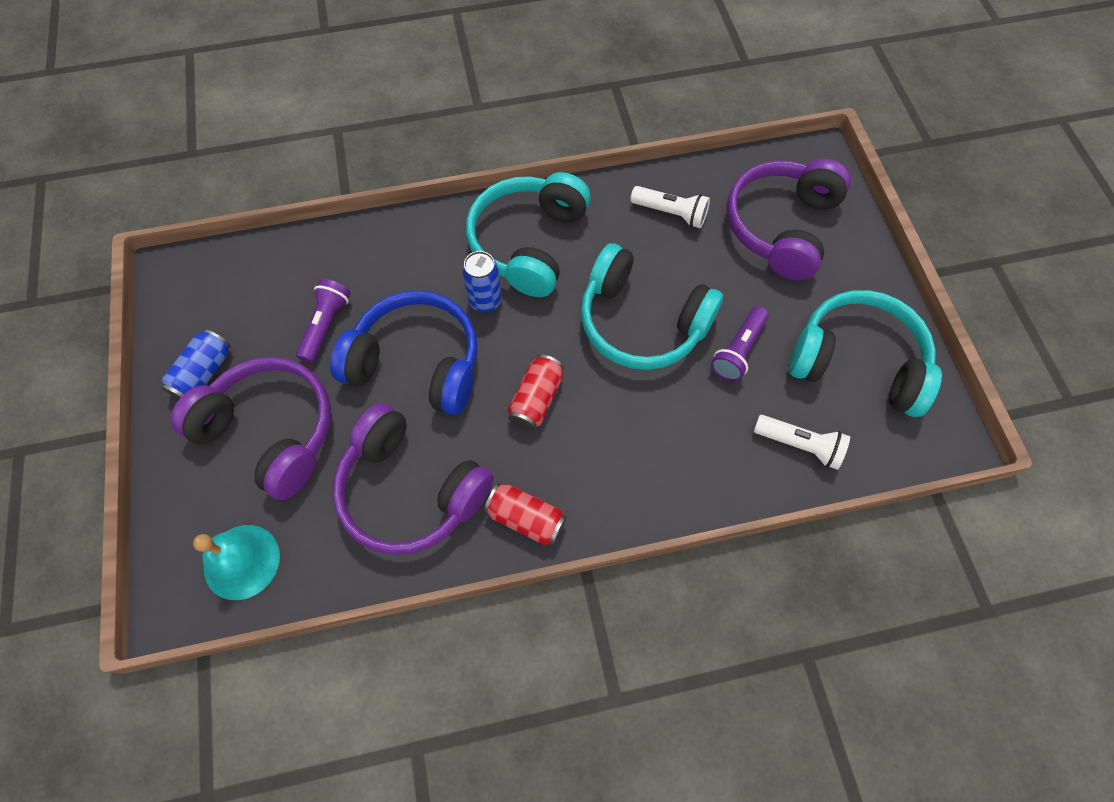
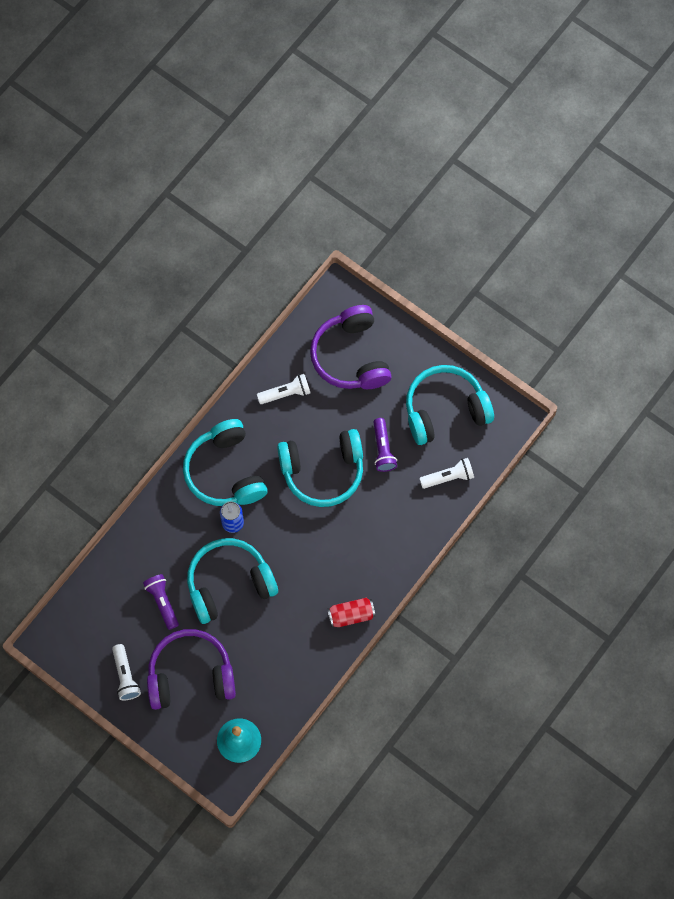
camera: 40 degrees left, 5 degrees up
blue can [161,329,231,399] -> white flashlight [112,644,141,701]
blue headphones [330,291,478,415] -> turquoise headphones [187,538,278,624]
purple headphones [332,403,493,555] -> none
red can [508,354,564,430] -> none

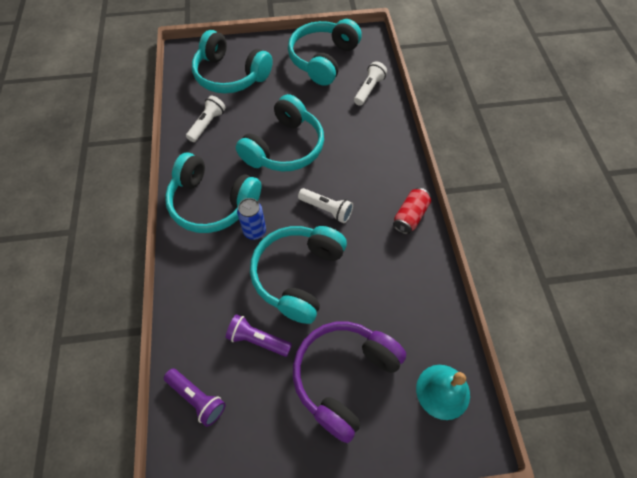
camera: 45 degrees left, 10 degrees down
white flashlight [112,644,141,701] -> white flashlight moved to [298,188,353,223]
purple headphones [310,305,392,389] -> turquoise headphones [192,30,273,93]
purple flashlight [373,418,397,472] -> purple flashlight moved to [164,368,226,427]

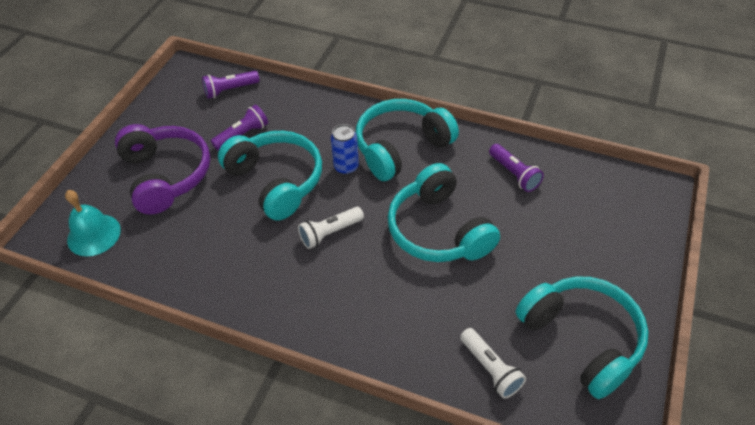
camera: 120 degrees right, 10 degrees down
white flashlight [186,95,226,142] -> purple flashlight [489,144,544,192]
turquoise headphones [192,30,273,93] -> none
red can [393,188,431,234] -> none

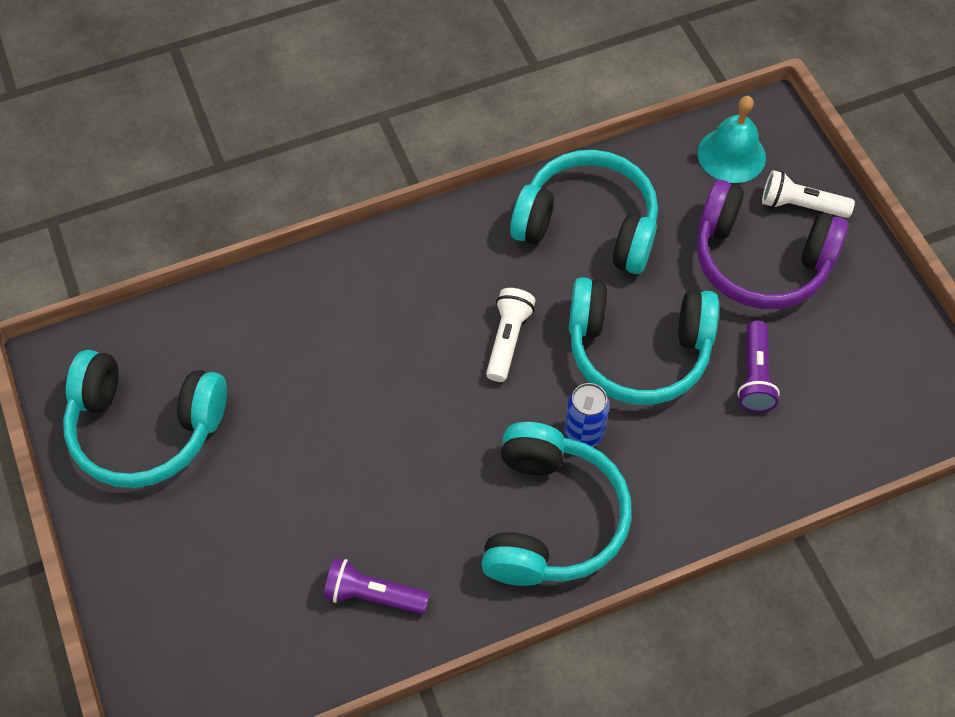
camera: 135 degrees right, 10 degrees up
purple flashlight [202,71,260,99] -> none
turquoise headphones [387,163,500,262] -> turquoise headphones moved to [510,150,658,274]
white flashlight [460,328,526,399] -> white flashlight moved to [762,170,855,218]

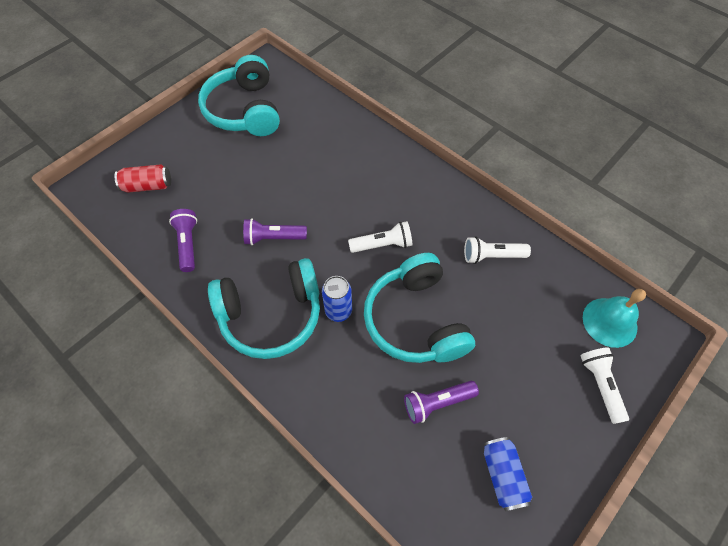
camera: 65 degrees right, 0 degrees up
turquoise headphones [510,150,658,274] -> white flashlight [464,237,531,264]
purple headphones [697,180,848,309] -> none
none -> red can [115,164,171,193]
none -> purple flashlight [243,218,307,245]
none -> blue can [484,437,532,511]

